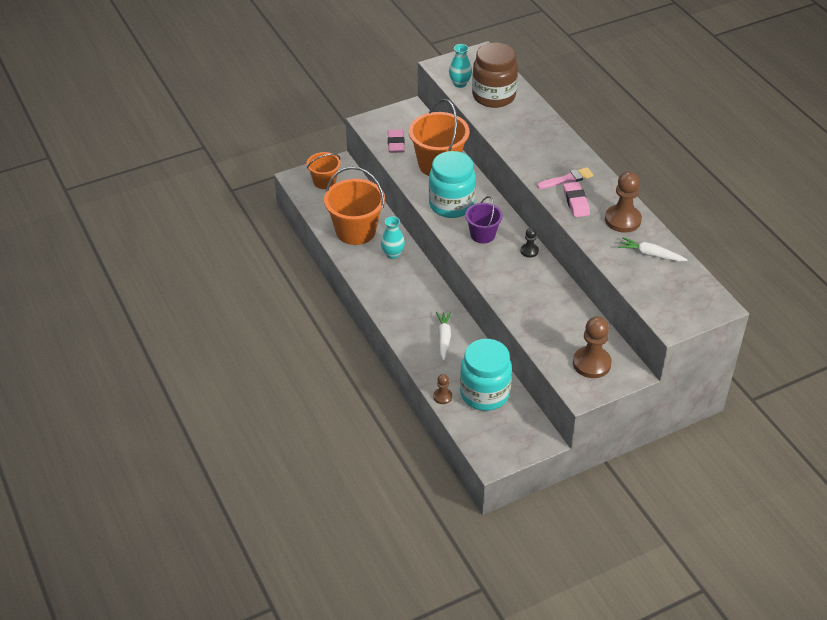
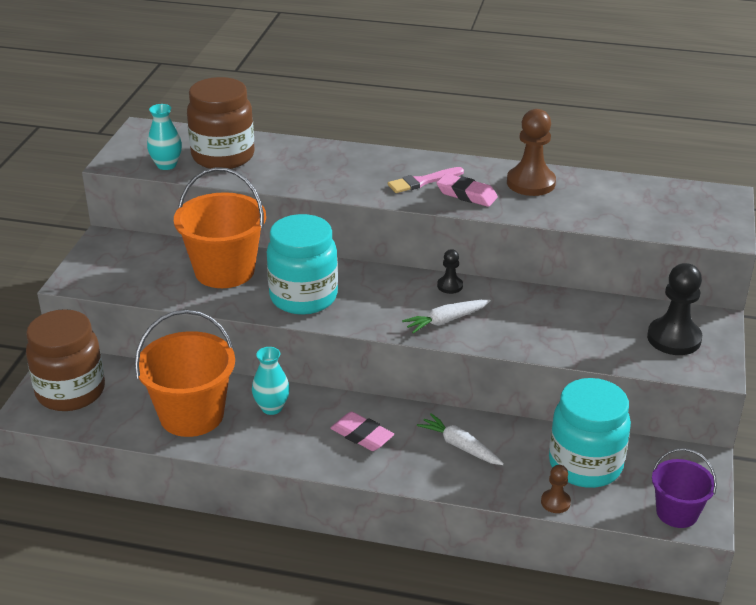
camera: 50 degrees left, 10 degrees down
orange bucket [307,152,341,189] -> brown jar [26,309,105,411]
pink eraser [388,130,405,153] -> pink eraser moved to [330,412,394,451]
purple bucket [465,196,503,243] -> purple bucket moved to [652,448,717,528]
pink brush [537,167,593,189] -> pink brush turned 135 degrees counterclockwise [388,167,464,193]
brown pawn [573,316,612,378] -> black pawn [647,263,702,355]
white carrot [619,237,687,262] -> white carrot moved to [402,299,491,334]

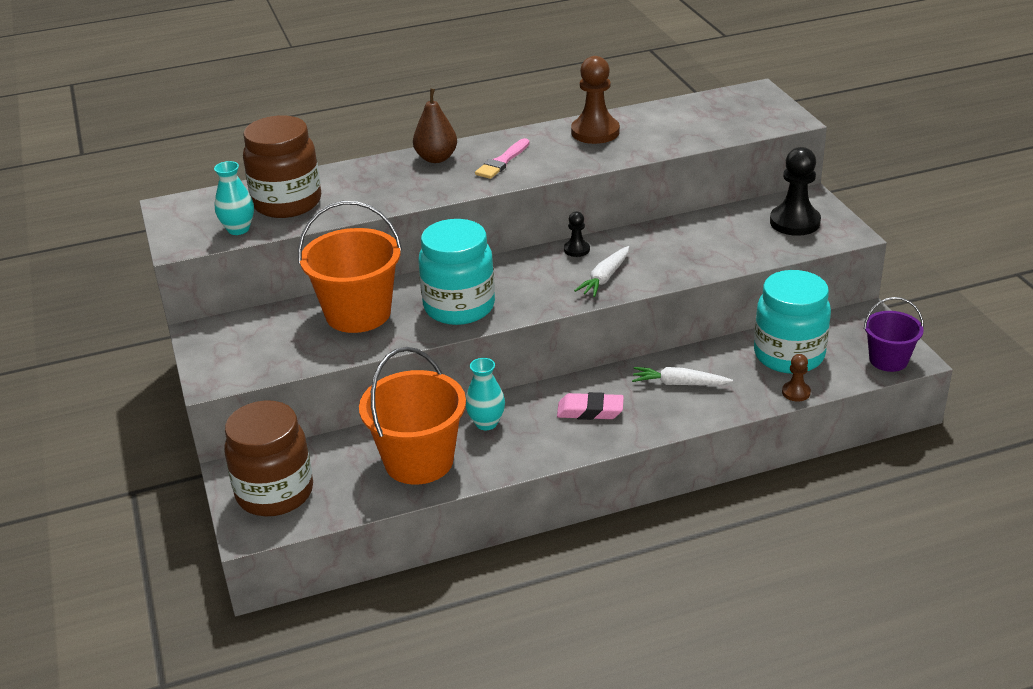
camera: 30 degrees left, 0 degrees up
pink eraser [436,173,498,207] -> none
none -> brown pear [413,88,457,163]

